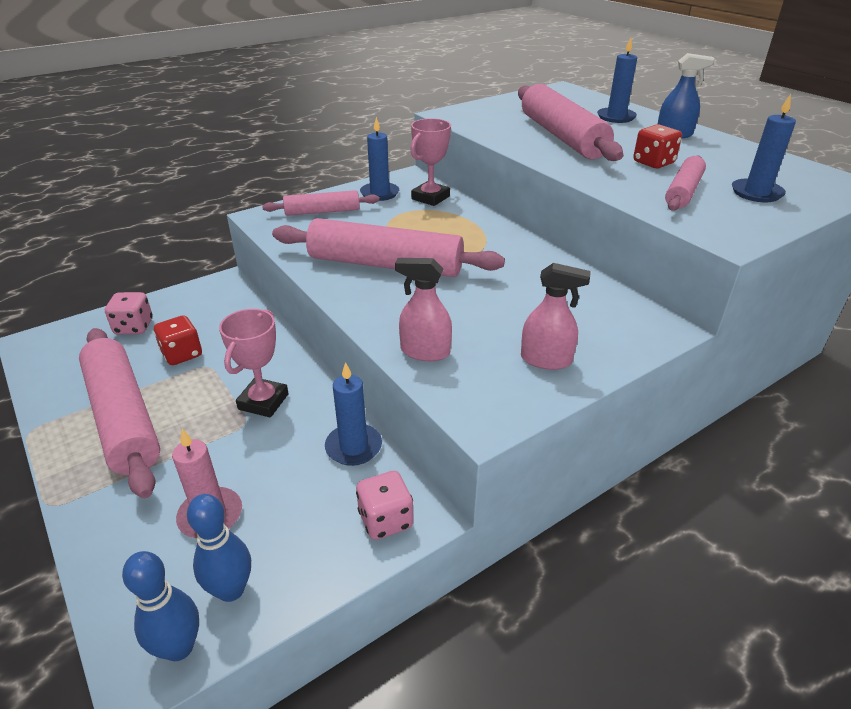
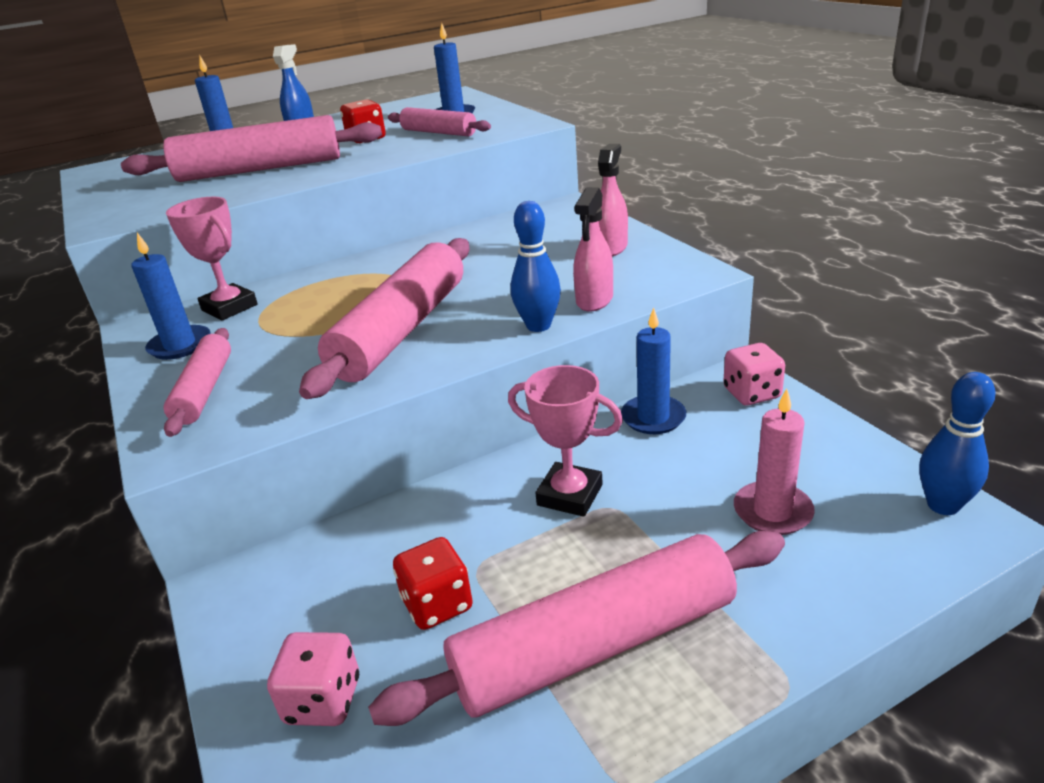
camera: 80 degrees left, 5 degrees down
blue bowling pin [187,494,251,602] -> blue bowling pin moved to [511,201,561,332]

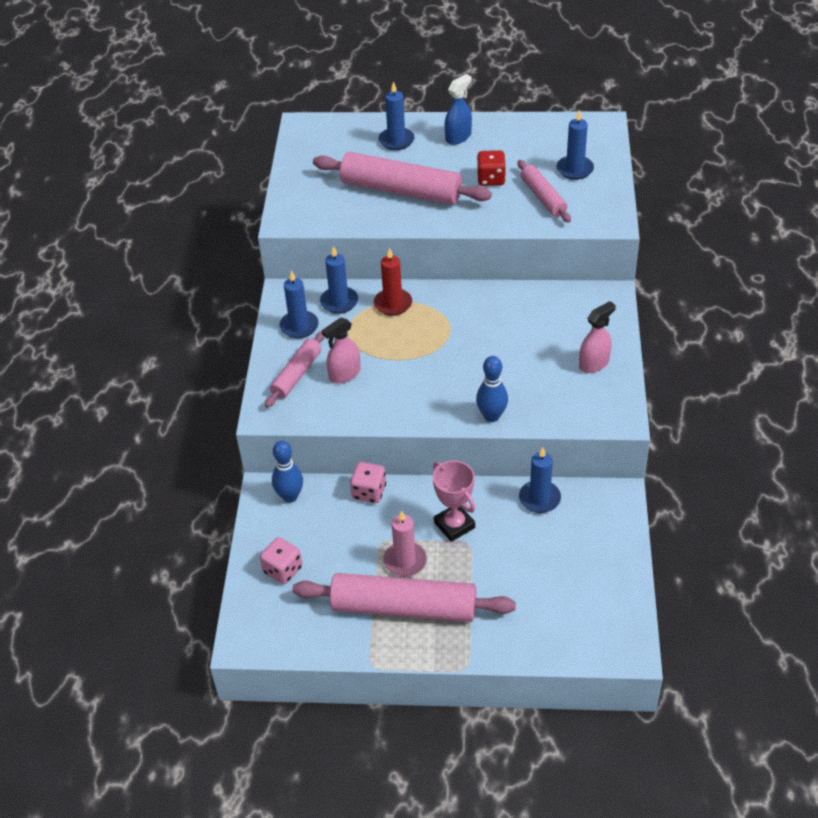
camera: 30 degrees right, 15 degrees up
pink trophy [166,197,258,320] -> blue candle [320,246,358,314]
pink rolling pin [299,238,469,399] -> none
red dice [393,537,473,630] -> none
pink spray bottle [573,187,613,312] -> pink spray bottle moved to [322,318,361,384]
pink dice [723,343,785,405] -> pink dice moved to [350,462,386,503]
pink candle [734,389,815,535] -> pink candle moved to [383,511,427,577]
blue bowling pin [919,372,996,515] -> blue bowling pin moved to [272,441,303,503]
none -> red candle [374,248,412,316]

